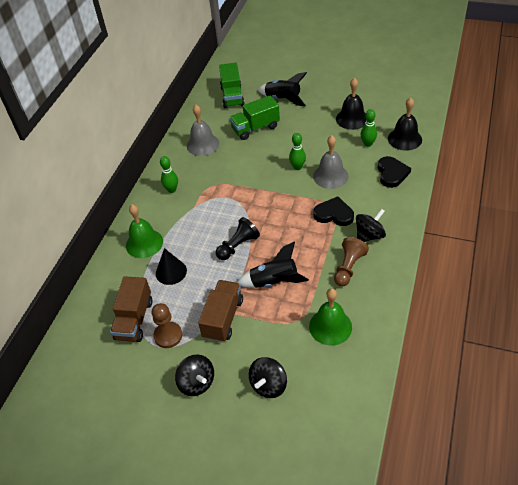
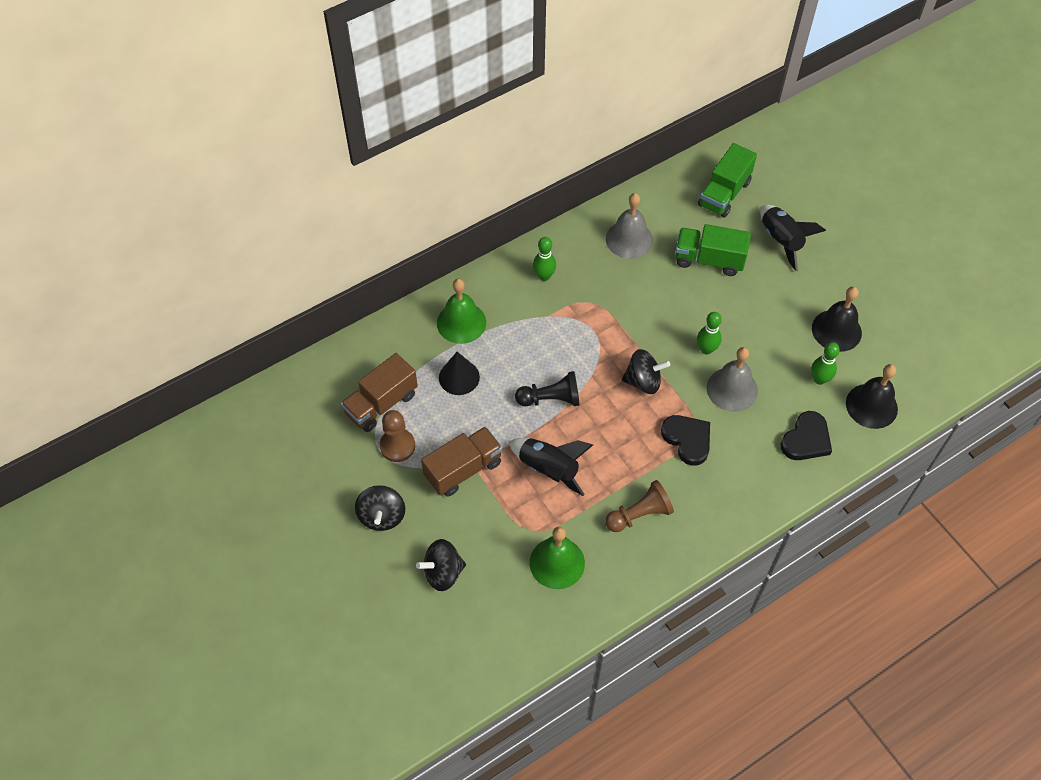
camera: 35 degrees right, 10 degrees up
black spinning top [356,209,386,242] -> black spinning top moved to [622,349,670,394]

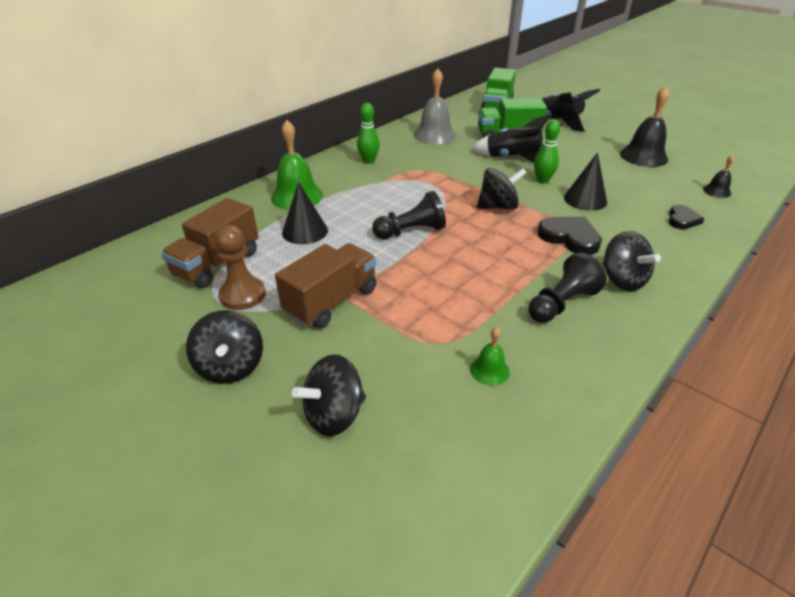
camera: 15 degrees left, 20 degrees down
black rocket [509,438,593,496] -> black rocket moved to [471,114,551,163]
green bell [530,527,585,589] -> green bell [470,327,510,385], size x0.50
brown pawn [605,480,674,532] -> black pawn [528,252,607,323]
grey bell [707,347,758,412] -> black cone [564,152,607,211]
black heart [781,411,832,460] -> black heart [669,205,704,229], size x0.63
green bowling pin [811,342,840,385] -> none
black bell [846,364,898,429] -> black bell [703,155,734,198], size x0.50
none -> black spinning top [603,231,661,291]

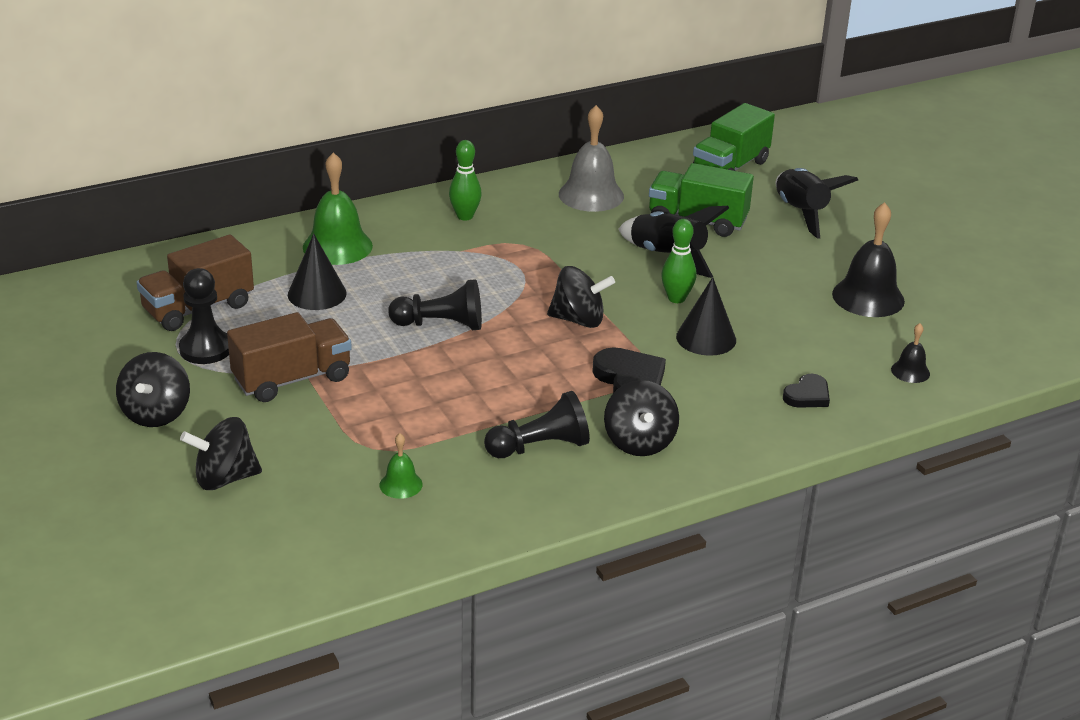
camera: 20 degrees right, 5 degrees down
brown pawn [214,225,266,310] -> black pawn [179,268,229,364]

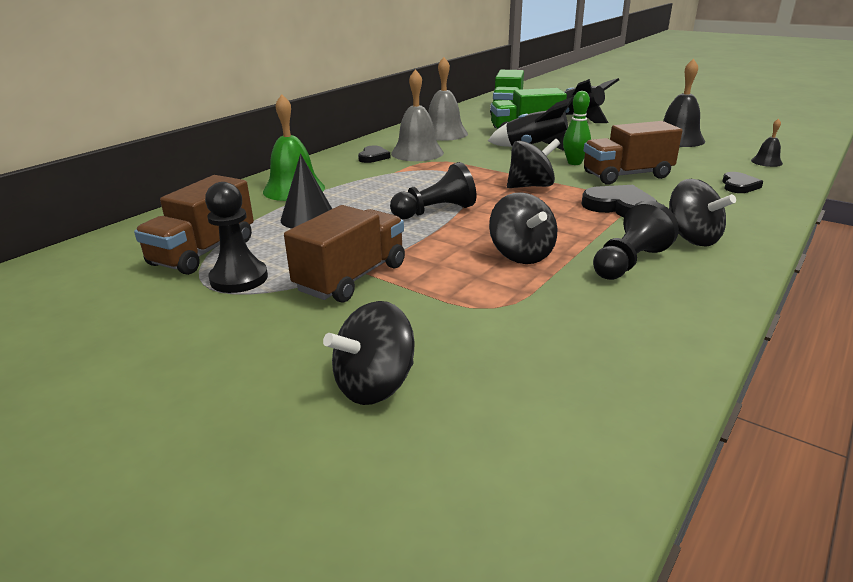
camera: 25 degrees left, 5 degrees down
black spinning top [116,352,190,427] -> black spinning top moved to [489,192,557,264]
green bell [380,433,423,499] -> none
green bowling pin [449,140,482,221] -> black heart [358,145,391,163]
black cone [676,277,736,356] -> brown truck [584,121,682,185]
none -> grey bell [391,69,444,161]

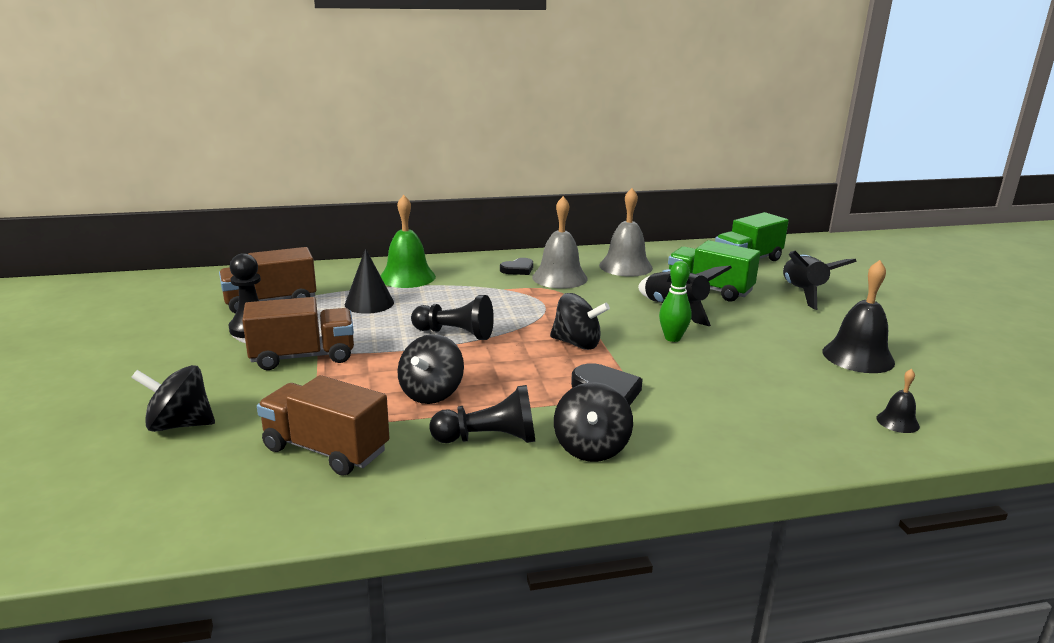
camera: 40 degrees right, 5 degrees down
brown truck [584,121,682,185] -> brown truck moved to [257,375,389,476]
black heart [722,172,763,193] -> none

